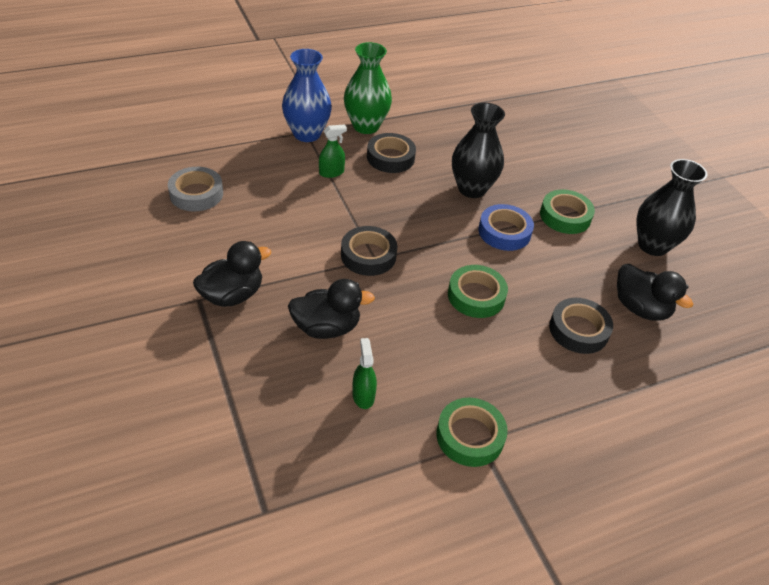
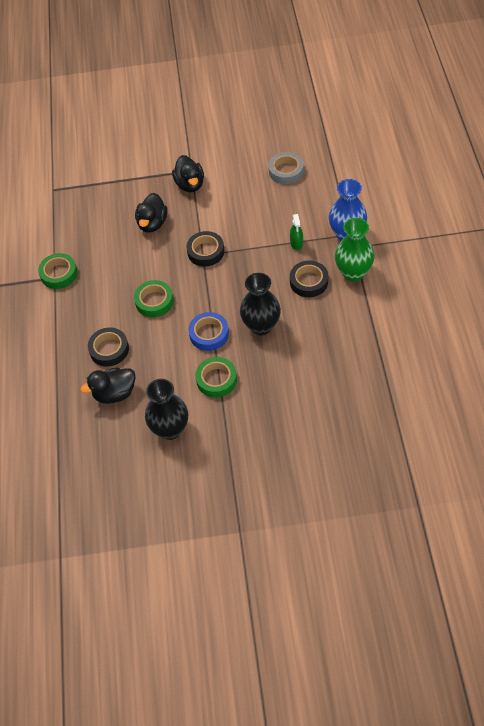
camera: 115 degrees right, 10 degrees up
green spray bottle [352,338,377,409] -> none

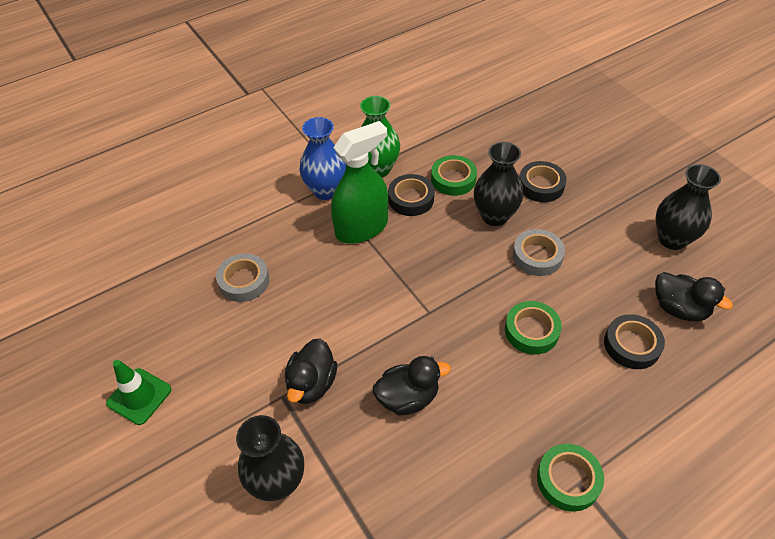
camera: 120 degrees left, 5 degrees down
black duck [172,155,204,192] -> black duck turned 150 degrees clockwise [285,338,337,404]
black tape [186,231,224,267] -> black tape moved to [519,161,567,202]
blue tape [189,312,229,351] -> grey tape [513,229,565,276]
green tape [195,357,237,397] -> green tape moved to [431,155,477,196]
green spray bottle [290,214,303,250] -> green spray bottle [331,121,388,244], size x2.34
none -> green traffic cone [106,360,171,425]
none -> black vase [236,415,304,501]

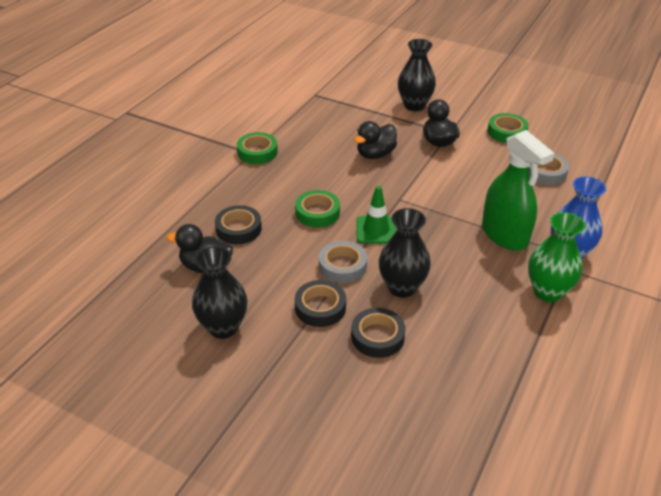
camera: 150 degrees right, 10 degrees down
green traffic cone [106,360,171,425] -> green traffic cone moved to [356,186,396,244]
green spray bottle [331,121,388,244] -> green spray bottle turned 60 degrees counterclockwise [482,130,555,250]
black tape [388,174,435,216] -> black tape moved to [295,280,346,327]
green tape [431,155,477,196] -> green tape moved to [488,113,529,143]

